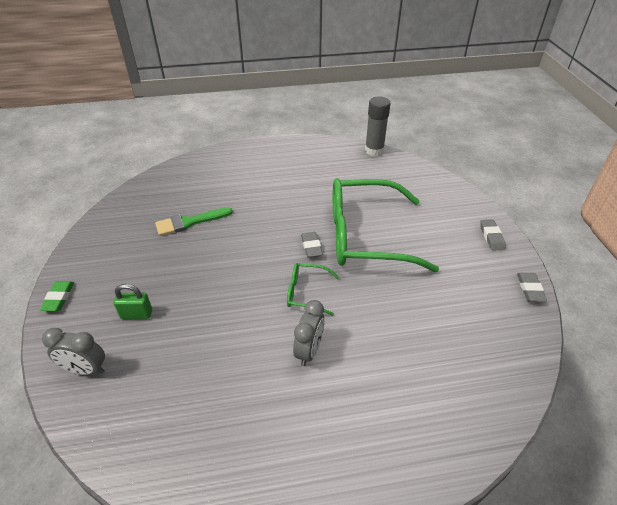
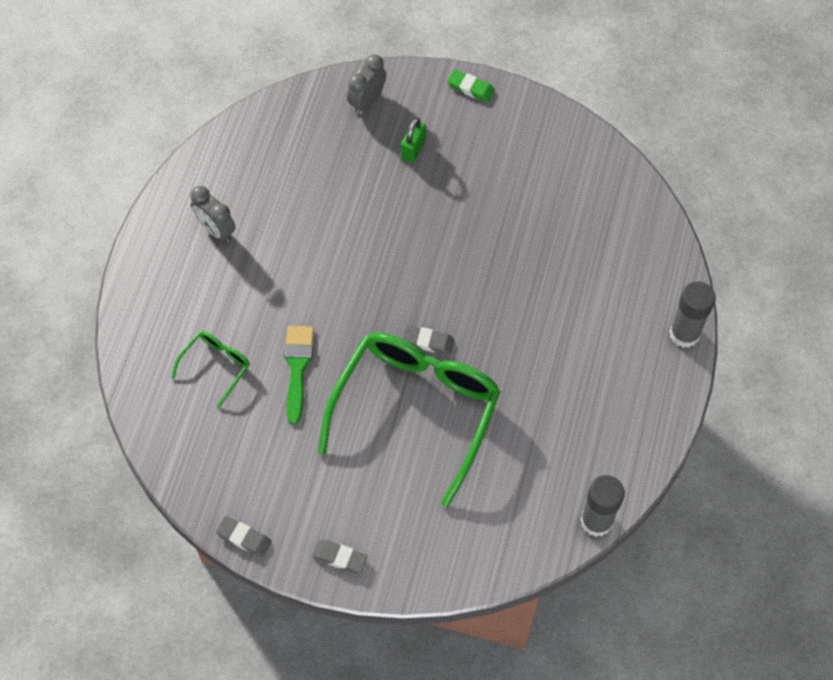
camera: 115 degrees right, 20 degrees up
green brush [155,207,233,236] -> green brush moved to [284,326,314,424]
green glasses [287,263,339,316] -> green glasses moved to [171,331,250,408]
grey clock [293,300,325,366] -> grey clock moved to [190,186,236,242]
none -> grey glue stick [669,281,716,348]

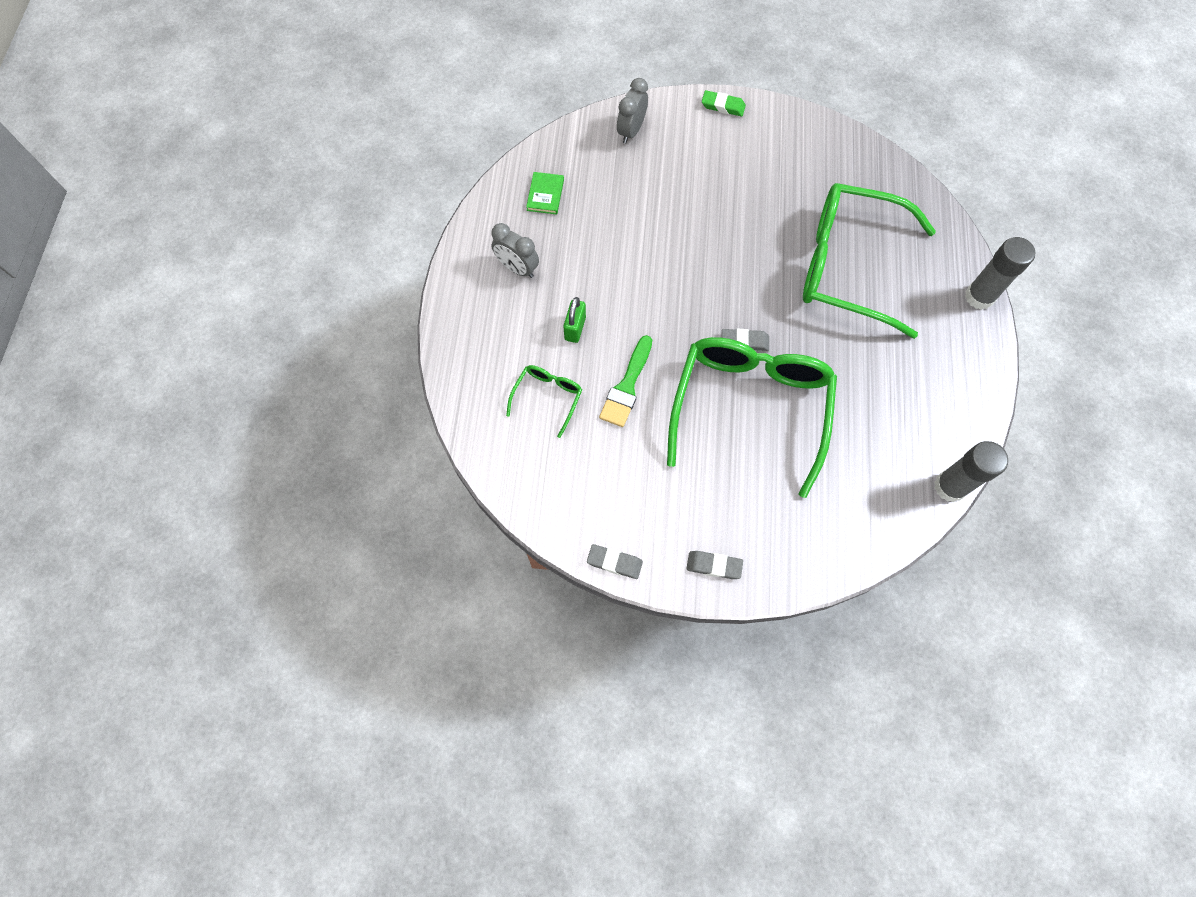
camera: 10 degrees left, 5 degrees up
green brush [284,326,314,424] -> green brush turned 150 degrees counterclockwise [599,335,652,427]
green padlock [401,118,426,163] -> green padlock moved to [563,297,586,343]
none -> green book [526,172,564,215]
none -> green glasses [803,183,936,339]

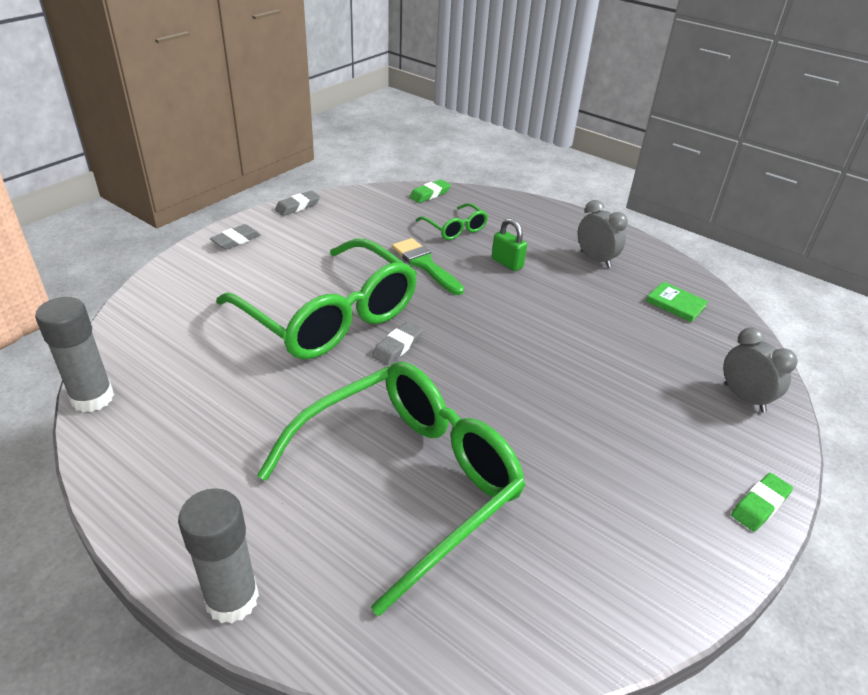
camera: 120 degrees right, 30 degrees down
grey clock [491,223,539,278] -> grey clock turned 75 degrees clockwise [578,200,628,268]
none -> green eraser [409,179,451,203]

